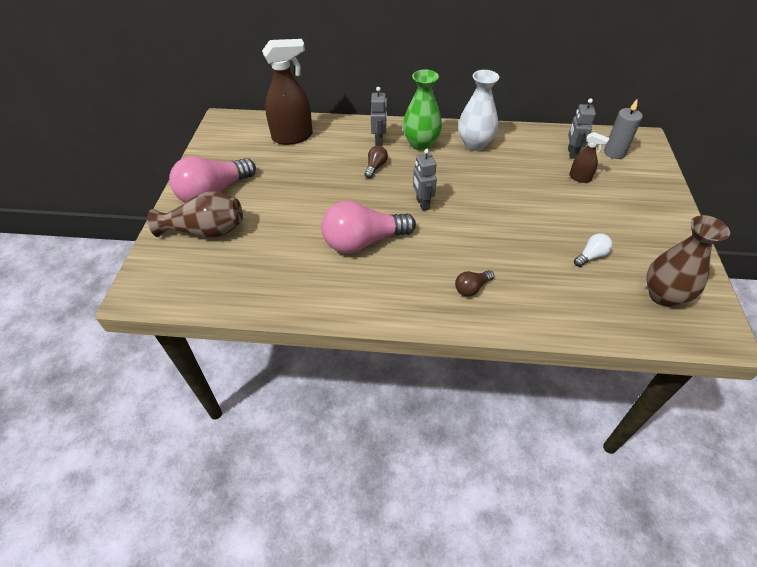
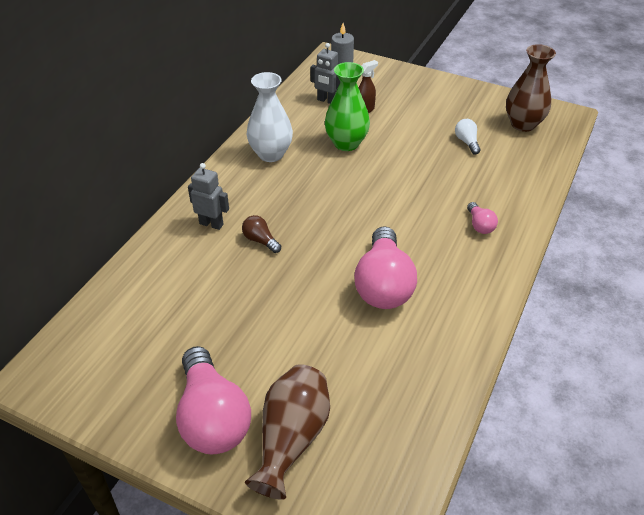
camera: 70 degrees left, 5 degrees down
brown spray bottle [262,39,313,145] -> none
green vase [403,70,442,151] -> green vase moved to [325,62,370,151]
grey robot [413,149,437,211] -> none
brown light bulb [455,270,494,296] -> pink light bulb [467,202,498,234]

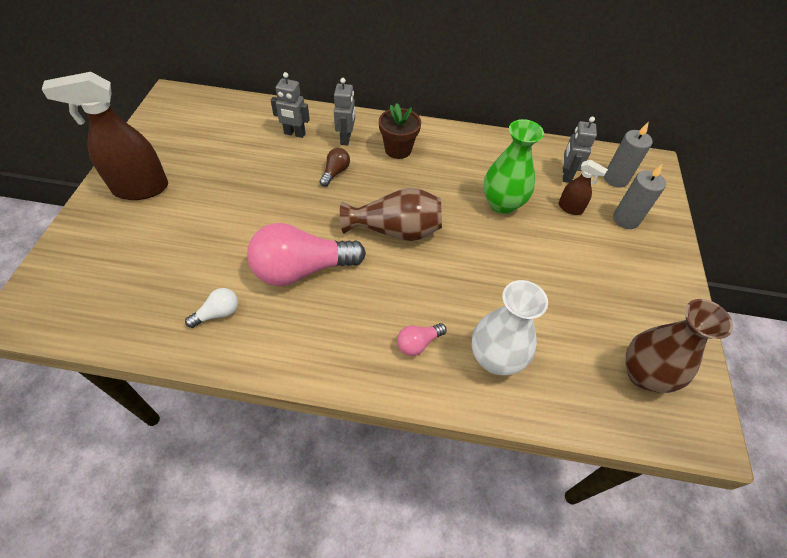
camera: 70 degrees right, 10 degrees up
pink light bulb [176,346,251,454] -> brown spray bottle [42,72,168,200]
brown vase [245,364,330,500] -> brown vase moved to [340,188,442,241]
white vase [247,72,293,162] -> white vase moved to [472,280,548,375]
white light bulb [455,119,481,154] -> white light bulb moved to [185,288,238,328]
none -> grey robot [271,72,310,138]
none -> brown flower pot [379,103,421,159]
none -> grey candle [613,164,666,229]

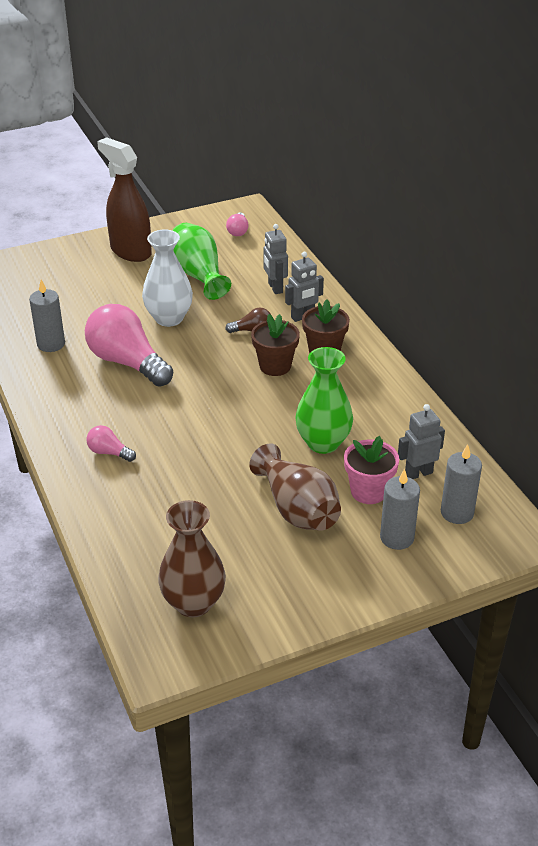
camera: 60 degrees right, 15 degrees down
white light bulb [185,288,238,328] -> grey candle [29,280,65,352]
brown vase [340,188,442,241] -> brown vase moved to [249,443,341,530]
white vase [472,280,548,375] -> white vase moved to [142,230,193,327]
brown spray bottle [559,160,608,215] -> pink flower pot [344,436,399,504]
none -> green vase [172,223,231,300]
none -> pink light bulb [226,212,249,236]
none -> brown flower pot [251,314,300,376]

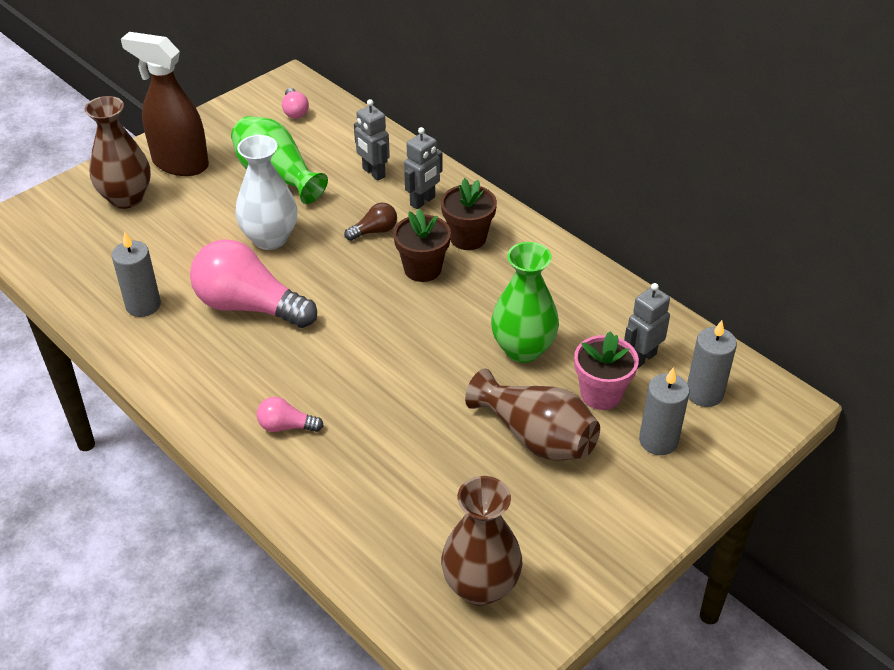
camera: 20 degrees left, 5 degrees up
none -> brown vase [84,96,151,209]

